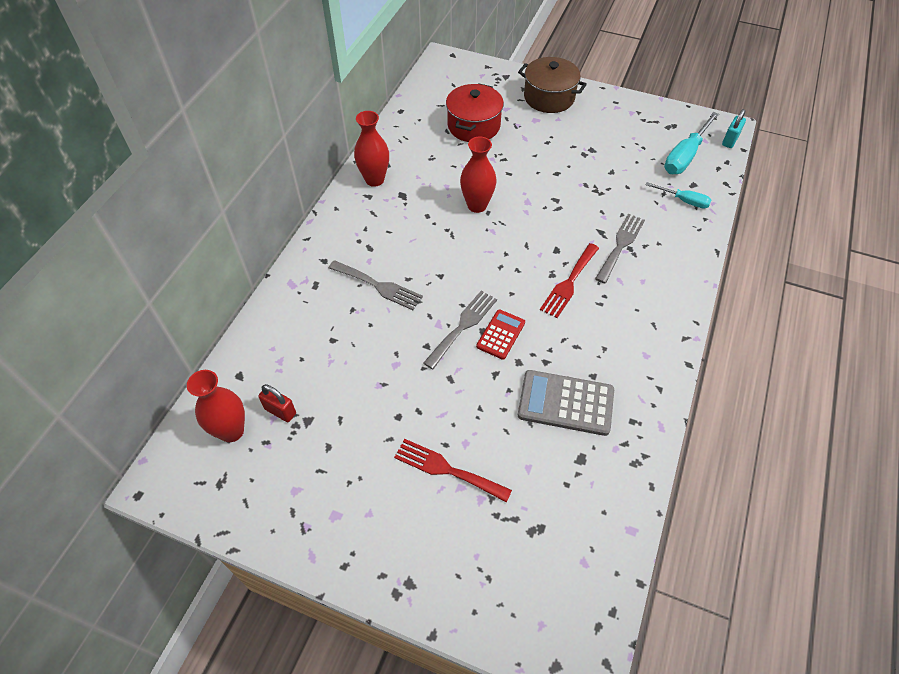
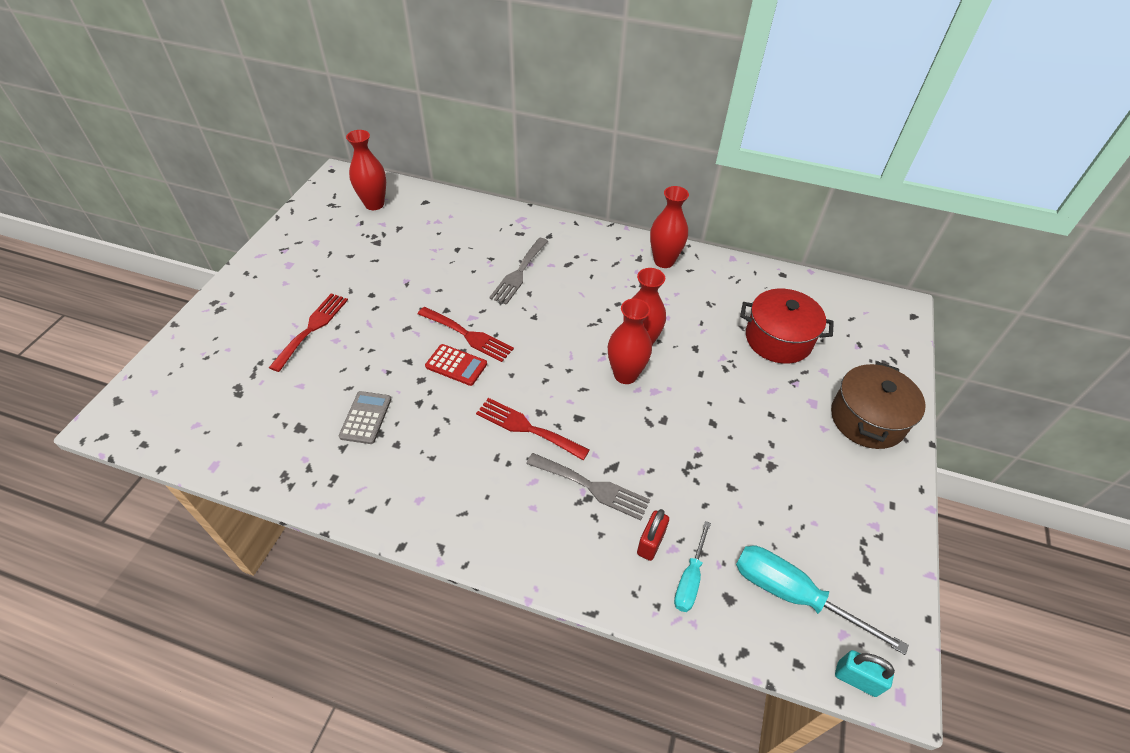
camera: 85 degrees right, 5 degrees down
red padlock [258,384,296,422] -> red padlock moved to [637,509,669,561]
grey fork [424,291,497,369] -> red fork [418,307,514,362]
grey calculator [518,370,614,436] -> grey calculator [339,391,391,444], size x0.61
none -> red vase [608,299,652,384]

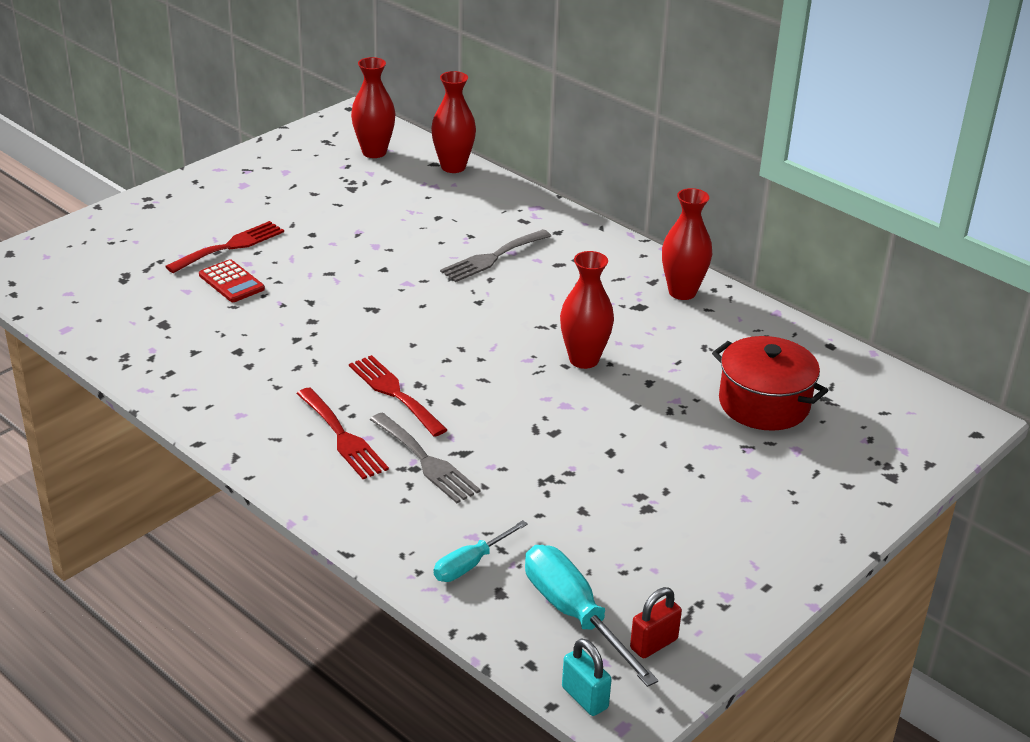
camera: 25 degrees right, 15 degrees down
grey calculator [339,391,391,444] -> none
red fork [418,307,514,362] -> red fork moved to [297,387,389,479]
red calculator [425,344,487,386] -> red calculator moved to [199,259,265,302]
red vase [608,299,652,384] -> red vase moved to [431,71,476,173]
red padlock [637,509,669,561] -> red padlock moved to [630,587,682,658]
brown pot [831,362,925,449] -> none

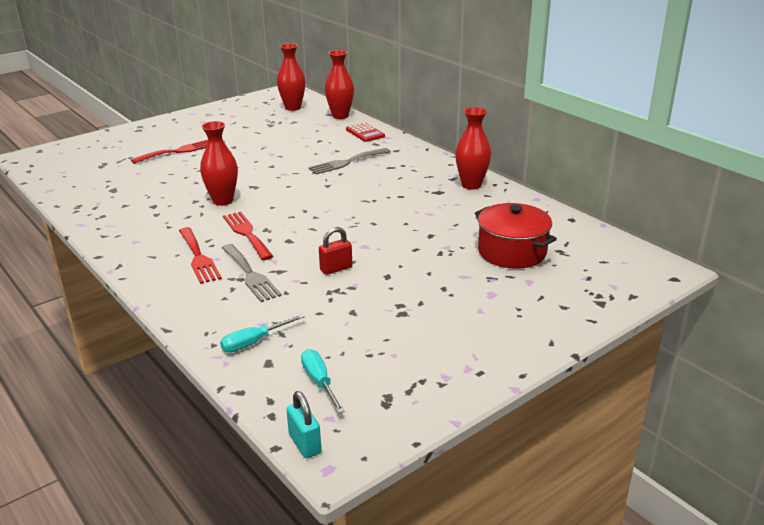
camera: 10 degrees right, 5 degrees down
red calculator [199,259,265,302] -> red calculator moved to [346,122,385,142]
turquoise screwdriver [525,545,658,687] -> turquoise screwdriver [301,349,345,413], size x0.60
red vase [560,251,614,369] -> red vase moved to [200,121,238,206]
red padlock [630,587,682,658] -> red padlock moved to [319,227,352,275]

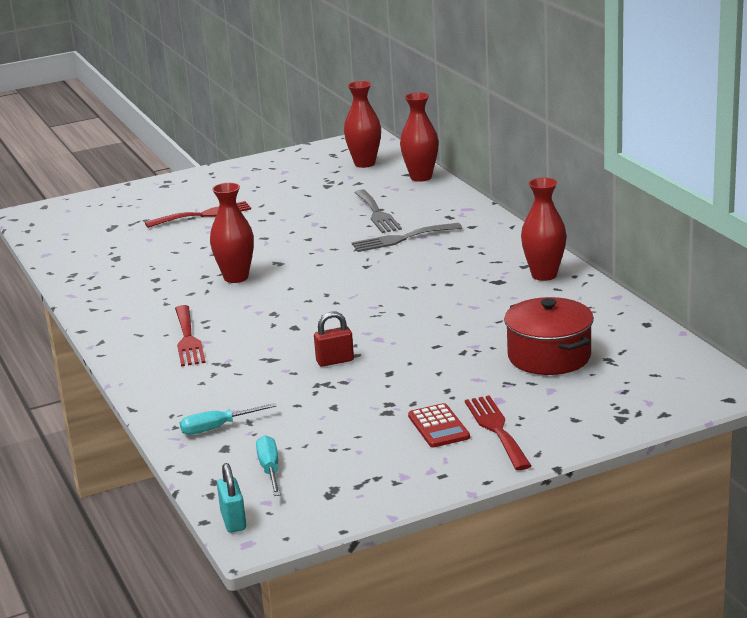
camera: 15 degrees right, 5 degrees down
grey fork [222,244,282,302] -> grey fork moved to [354,189,402,233]
red fork [223,211,274,260] -> red fork moved to [465,395,532,470]
red calculator [346,122,385,142] -> red calculator moved to [408,403,470,447]

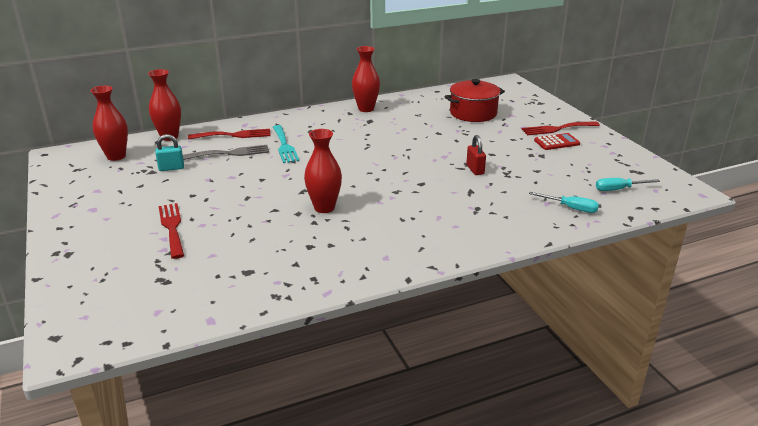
camera: 90 degrees left, 5 degrees up
red fork [175,305,206,367] -> red fork moved to [188,129,271,140]
turquoise screwdriver [180,403,277,435] -> turquoise screwdriver turned 45 degrees counterclockwise [529,192,599,213]
turquoise padlock [217,463,246,533] -> turquoise padlock moved to [155,134,184,171]
grey fork [352,223,462,252] -> turquoise fork [273,125,299,163]

